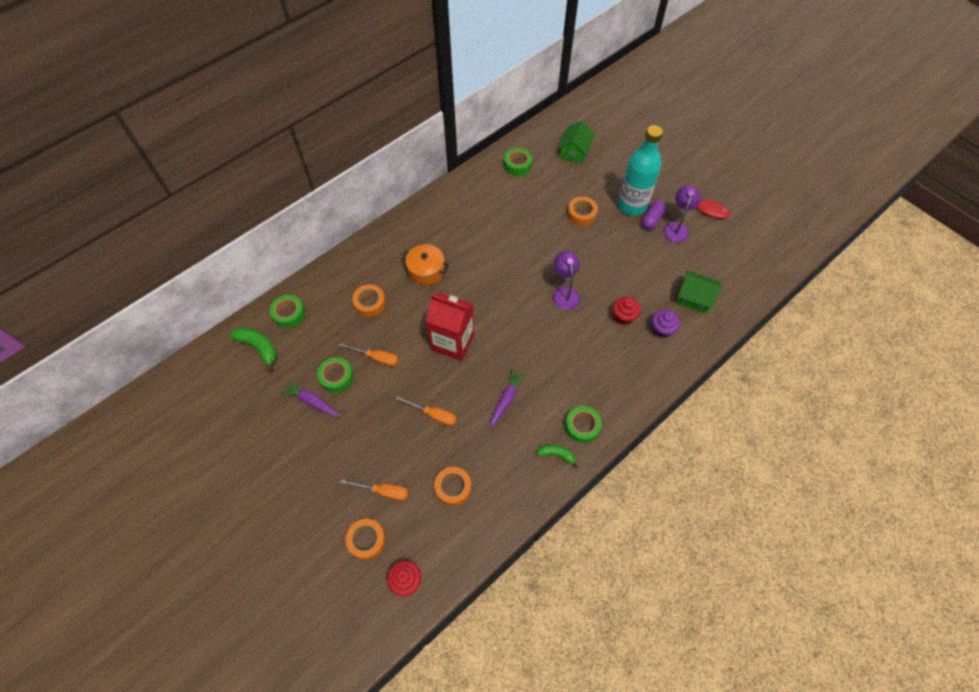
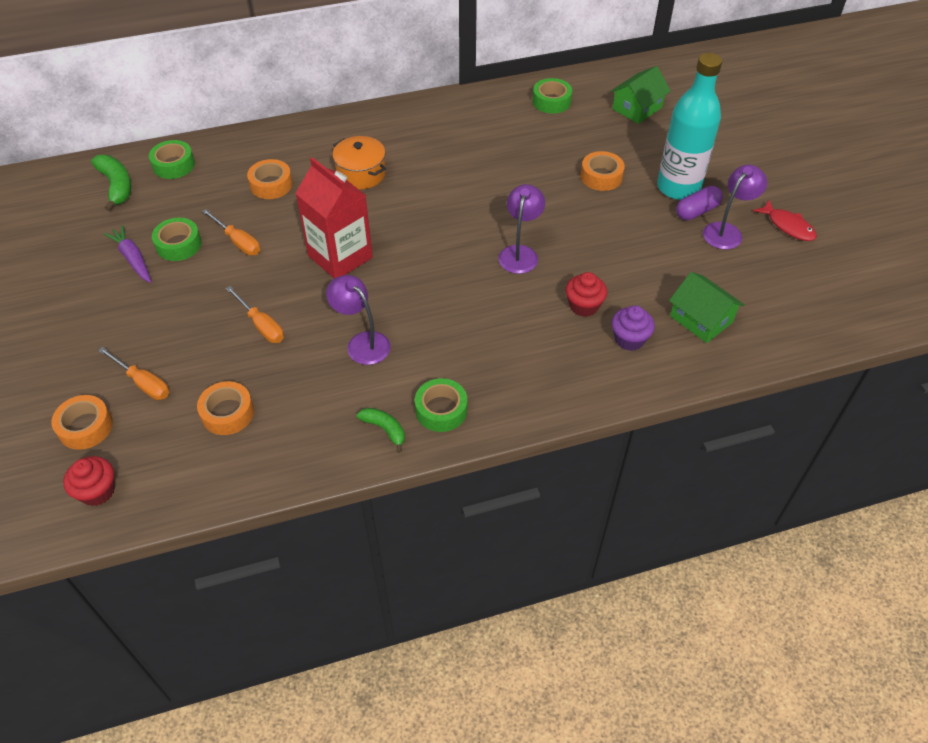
camera: 25 degrees right, 10 degrees down
purple carrot [490,369,526,429] -> purple lamp [326,275,391,365]

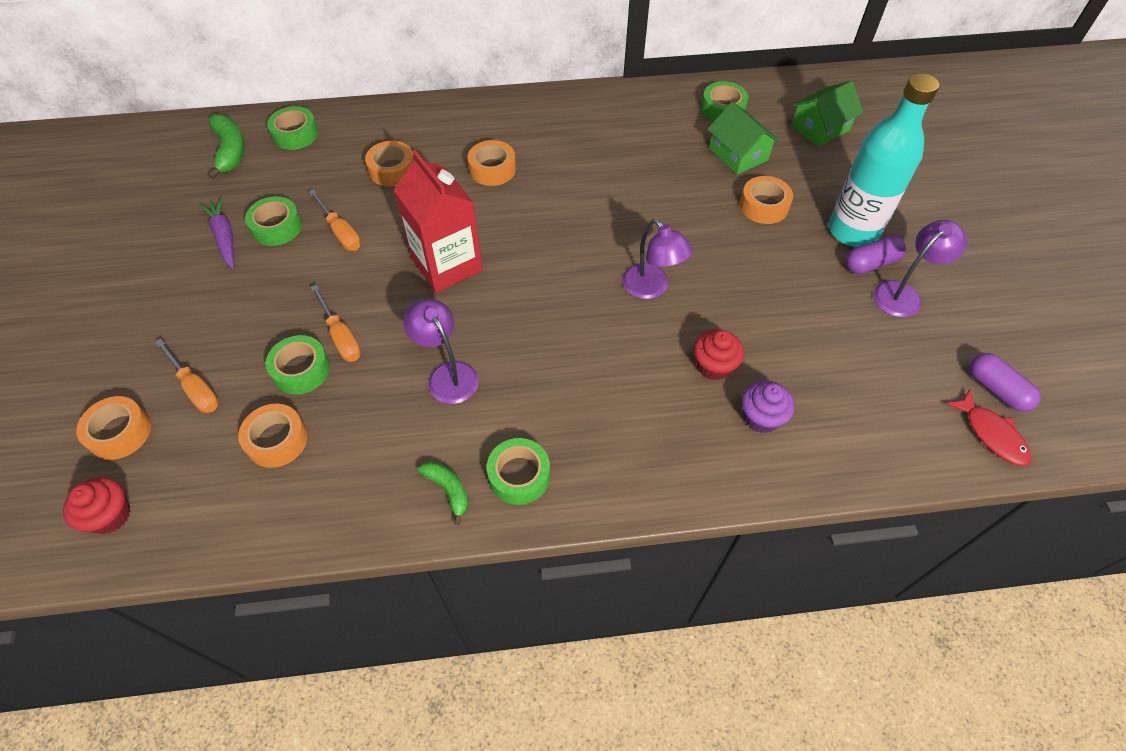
camera: 10 degrees right, 5 degrees up
orange pot [332,136,386,189] -> orange tape [468,140,516,186]
purple lamp [498,184,545,274] -> purple lamp turned 120 degrees clockwise [622,219,693,299]
green house [669,272,745,343] -> green house moved to [708,102,780,175]
red fish [753,200,817,241] -> red fish moved to [946,389,1031,466]
none -> green tape [266,335,330,394]
none -> purple capsule [969,353,1041,412]

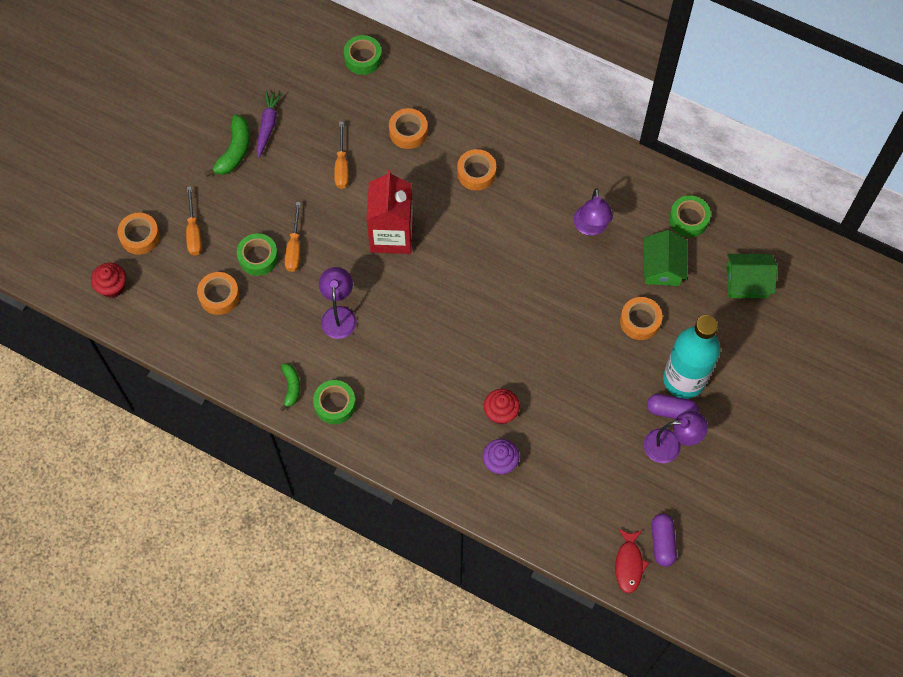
camera: 35 degrees right, 10 degrees up
green banana [208,114,245,179] -> green banana moved to [205,115,250,177]
green tape [245,196,302,246] -> none
purple lamp [622,219,693,299] -> purple lamp moved to [574,188,613,236]

